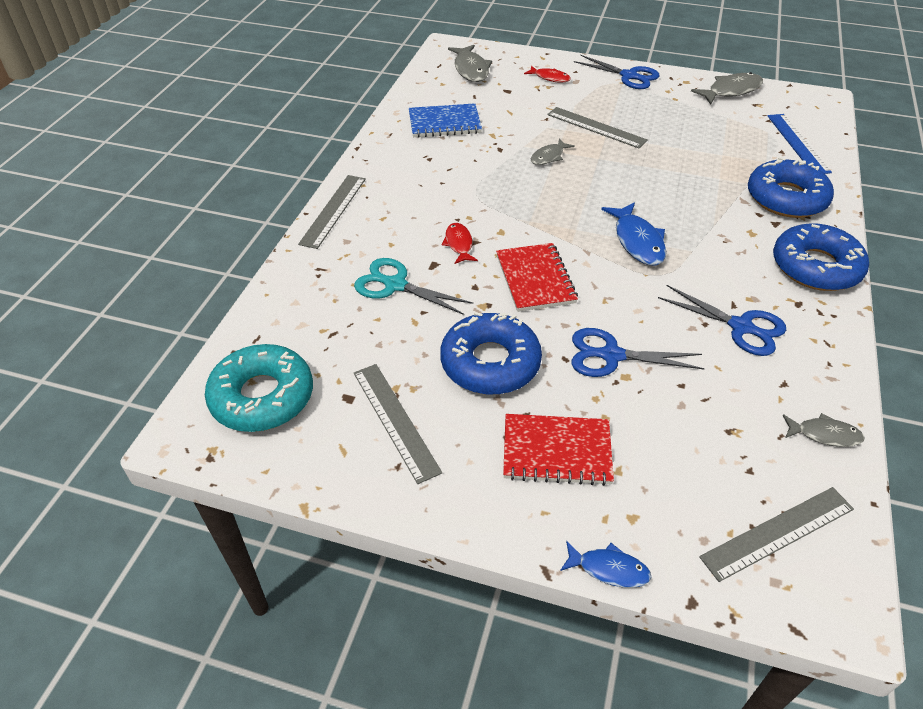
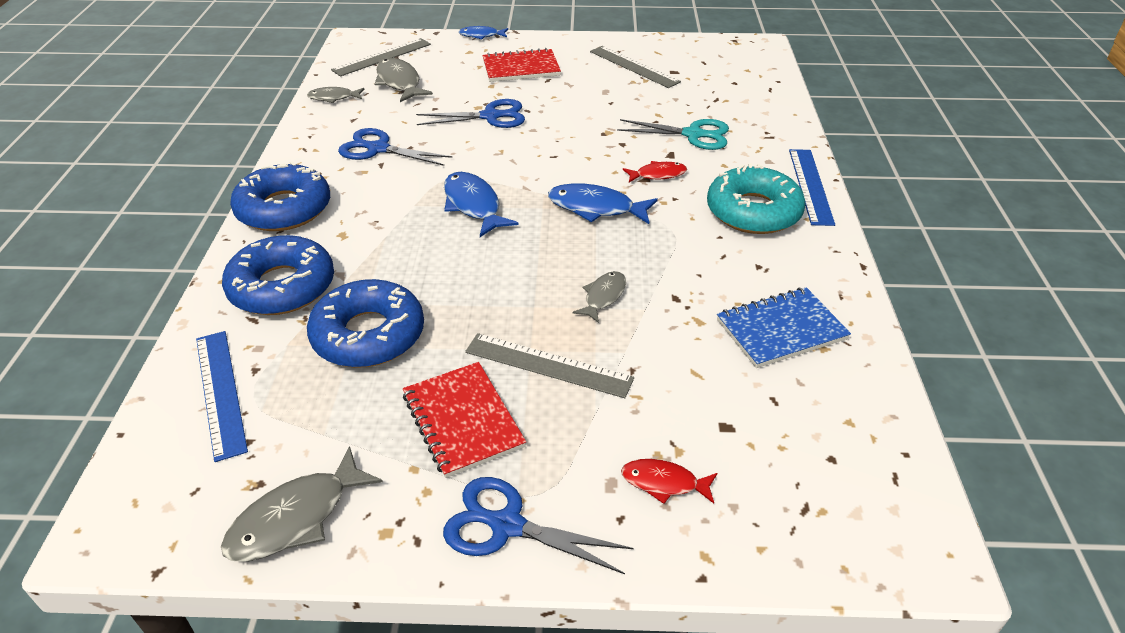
camera: 165 degrees right, 5 degrees down
turquoise donut [205,344,313,432] -> turquoise donut moved to [707,163,806,234]
grey ruler [298,175,366,249] -> blue ruler [789,149,835,226]
blue donut [440,312,542,395] -> blue donut moved to [307,279,424,368]
red fish [442,223,478,264] -> red fish turned 75 degrees counterclockwise [623,161,687,182]
grey fish [448,45,492,82] -> grey fish moved to [374,58,433,102]
red notebook [496,243,578,312] -> red notebook moved to [403,362,526,478]
none -> blue fish [548,183,658,224]

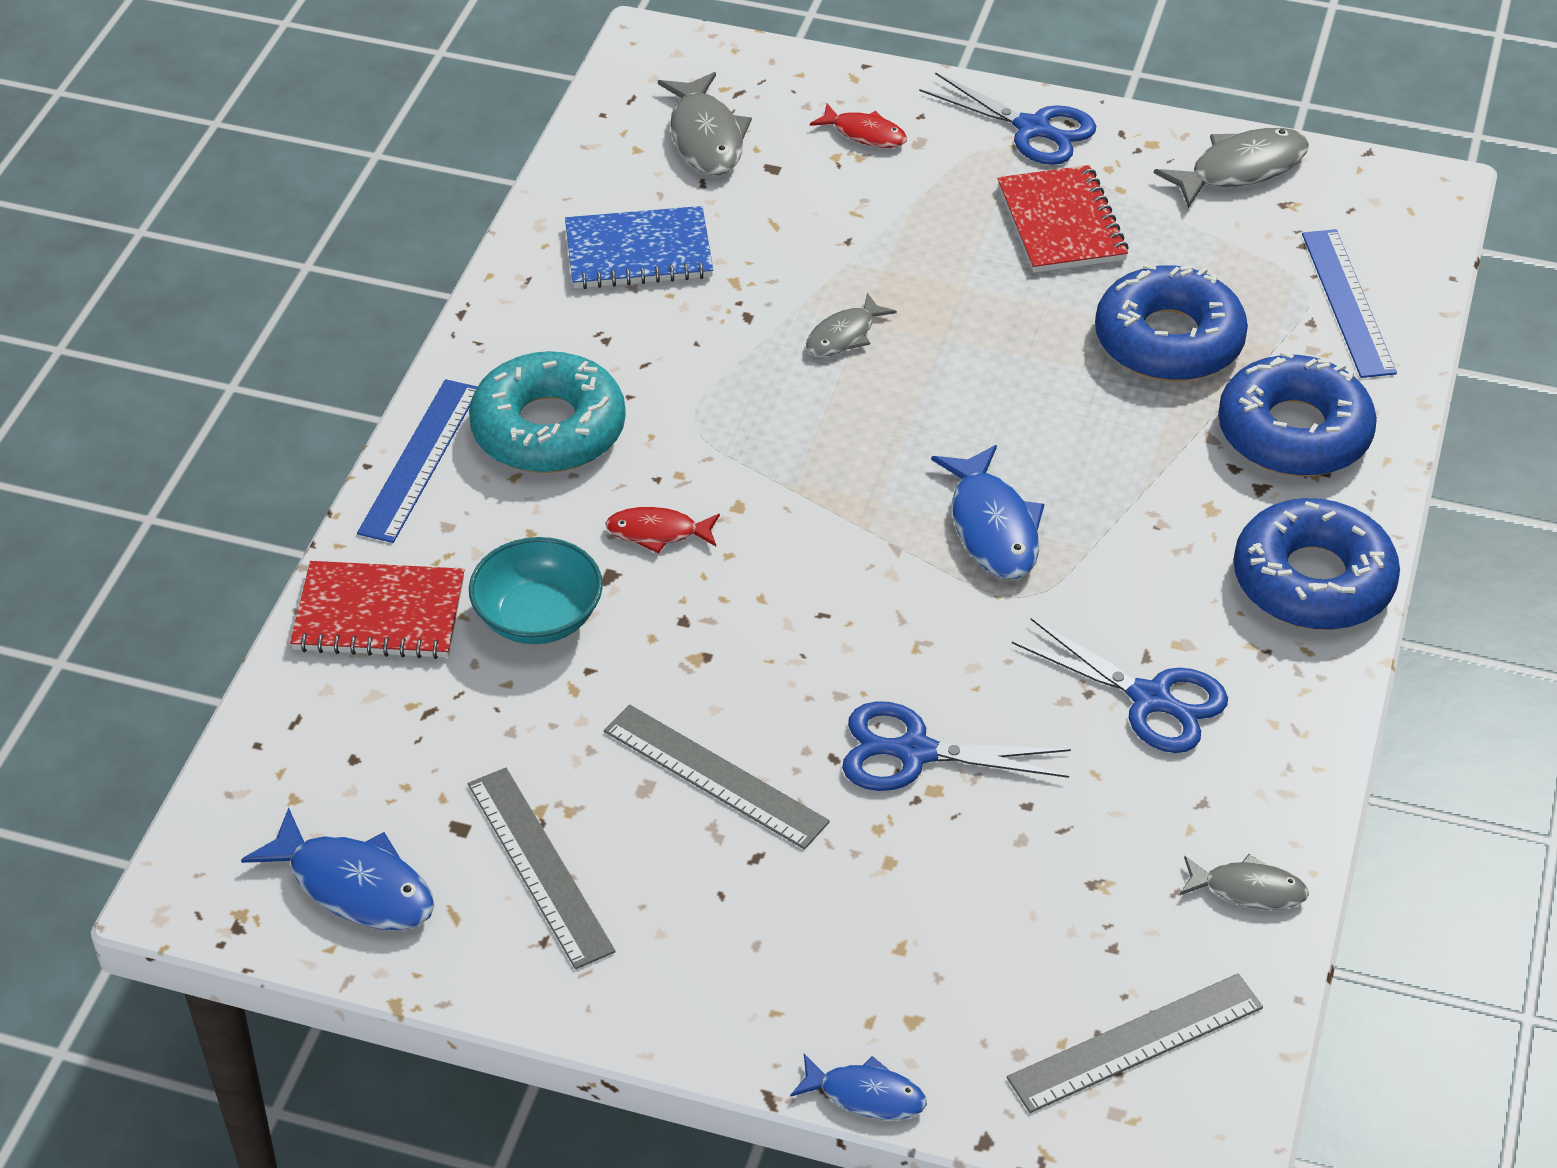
camera: 165 degrees left, 5 degrees up
grey fish [374,58,433,102] -> grey fish moved to [658,72,752,175]
grey ruler [465,333,634,398] -> grey ruler moved to [604,704,830,849]
red notebook [483,48,561,82] -> red notebook moved to [290,561,465,659]
blue fish [548,183,658,224] -> blue fish moved to [241,807,435,930]
turquoise scissors [617,119,729,150] -> turquoise bowl [469,537,603,644]

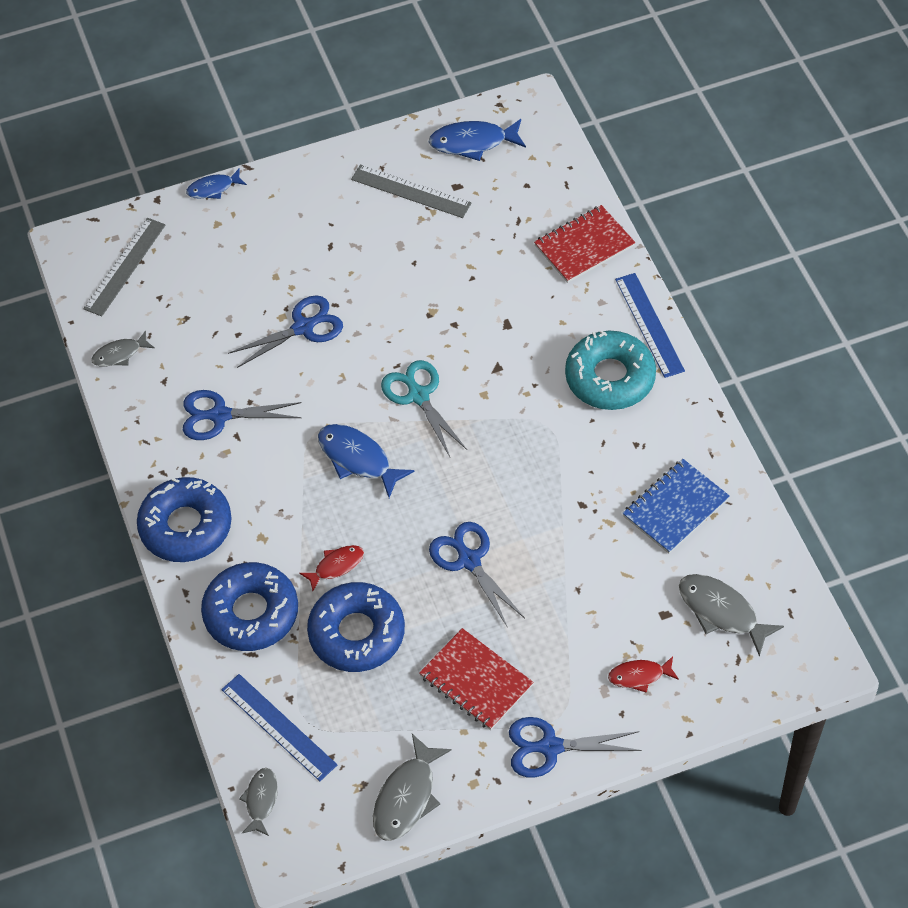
camera: 145 degrees right, 10 degrees up
turquoise bowl [469,537,603,644] -> none
grey ruler [604,704,830,849] -> none
red fish [605,507,720,554] -> red fish moved to [299,545,364,591]
grey fish [806,293,897,356] -> grey fish moved to [239,768,278,836]
none -> turquoise scissors [381,360,467,457]
none -> blue scissors [429,522,525,628]

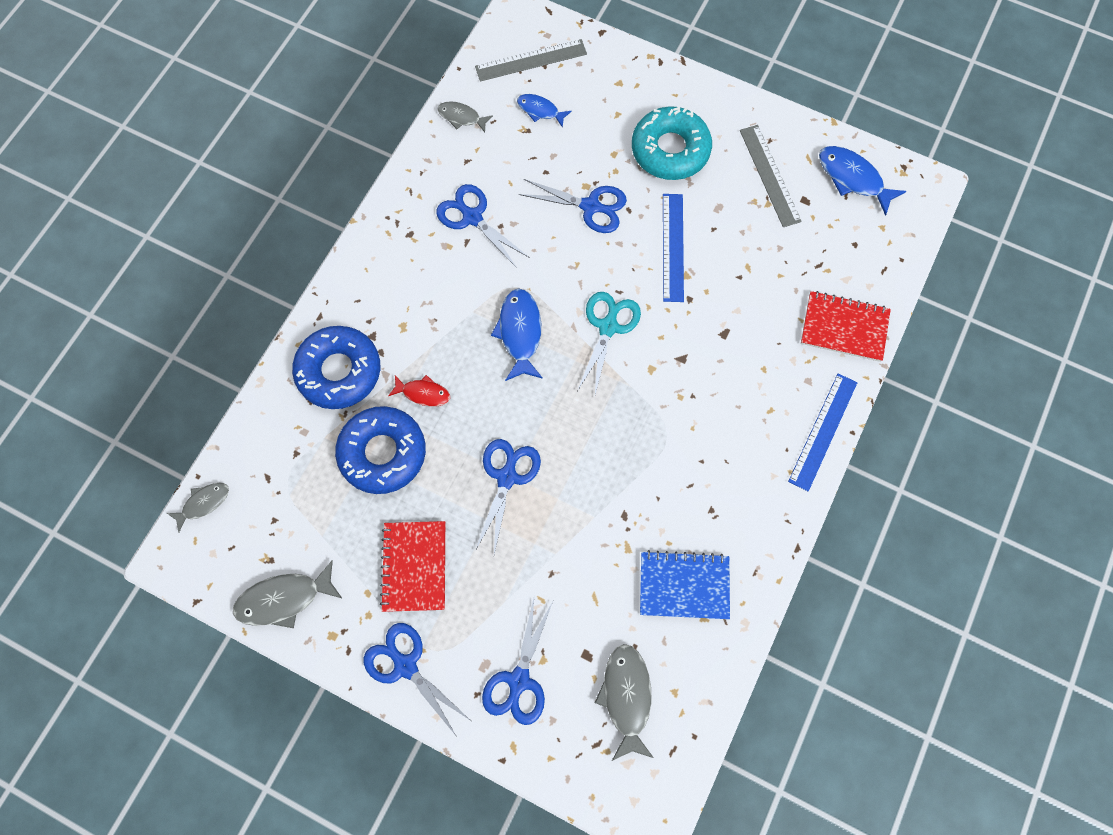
camera: 45 degrees right, 15 degrees up
blue donut [137,477,232,562] -> none
blue fish [186,168,247,199] -> blue fish moved to [517,94,572,128]
blue ruler [221,674,337,781] -> blue ruler moved to [663,194,684,302]
turquoise donut [565,330,656,410] -> turquoise donut moved to [632,106,712,180]
red fish [608,656,679,693] -> blue scissors [482,598,553,725]

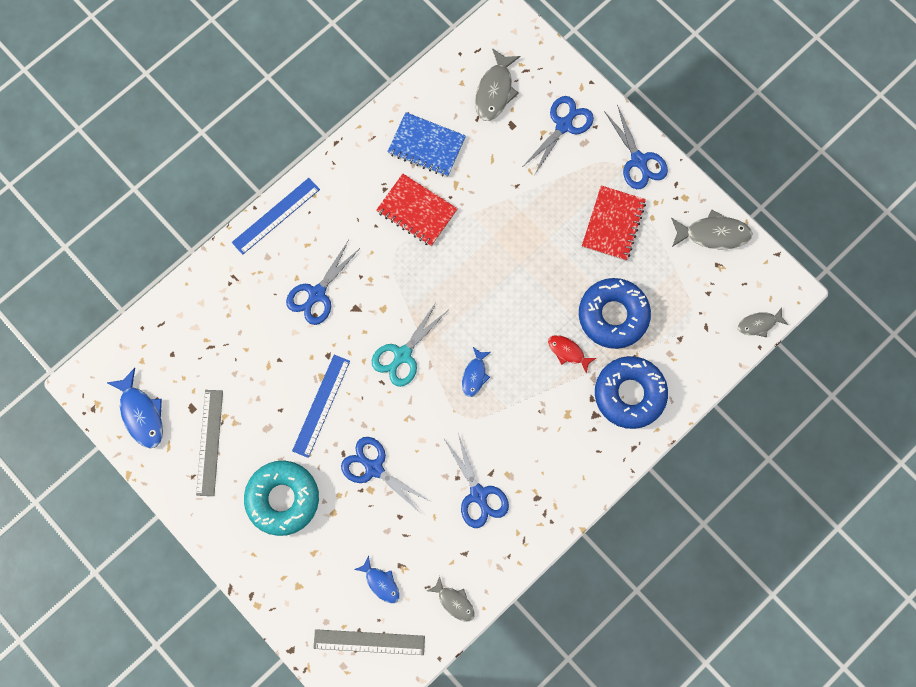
camera: 160 degrees left, 5 degrees up
blue scissors [475,439,541,554] -> blue scissors moved to [286,241,361,325]
blue fish [491,288,543,381] -> blue fish [462,347,491,397], size x0.62
red notebook [801,291,891,362] -> red notebook moved to [376,174,458,246]

